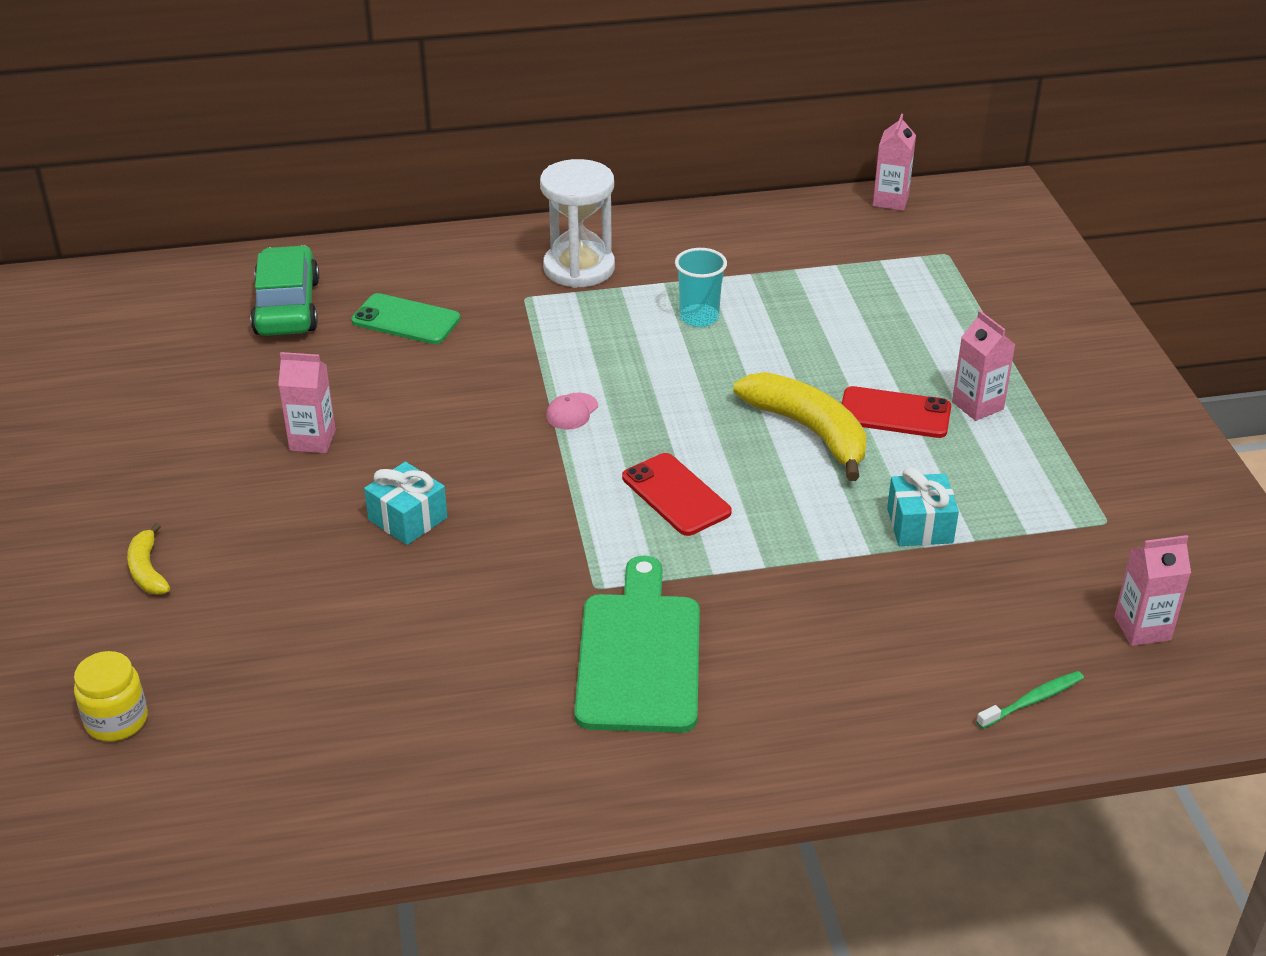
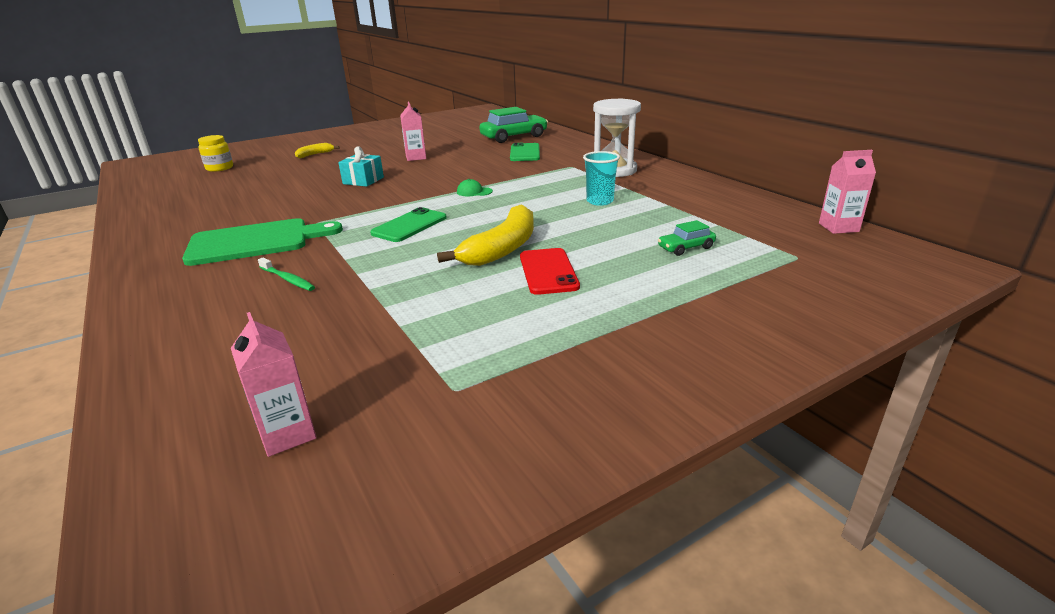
camera: 70 degrees right, 10 degrees down
pink cap [546,392,598,430] -> green cap [457,179,493,196]
red phone [622,453,732,536] -> green phone [370,207,447,242]
turquoise gift [887,467,959,546] -> none
pink carton [952,311,1016,421] -> none
green toothbrush [976,671,1084,729] -> green toothbrush moved to [258,258,315,291]
none -> green car [658,220,716,256]

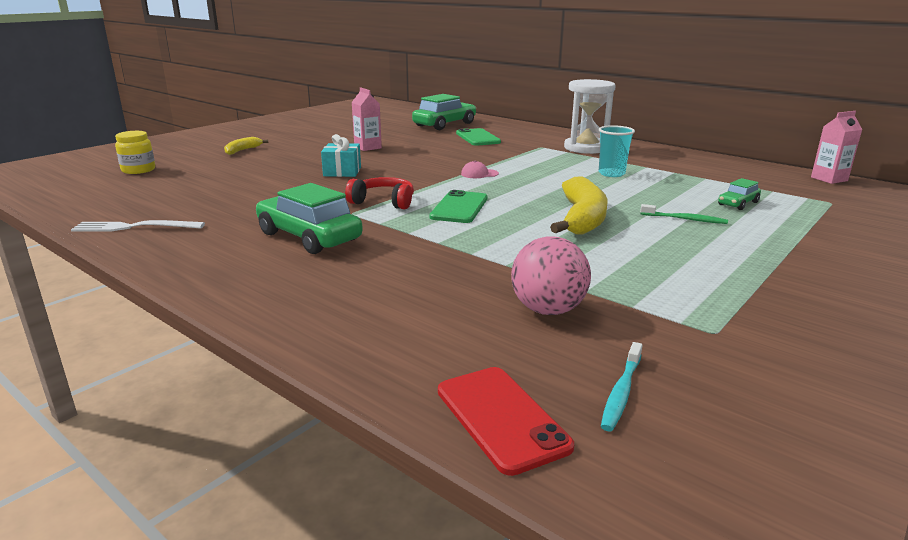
camera: 20 degrees left, 5 degrees down
green cutting board [182,218,343,266] -> green car [256,183,363,254]
pink carton [231,312,317,457] -> turquoise toothbrush [601,342,642,432]
green toothbrush [258,258,315,291] -> green toothbrush moved to [640,204,728,224]
green cap [457,179,493,196] -> pink cap [461,161,499,178]
red phone [520,248,580,295] -> red phone moved to [438,367,574,476]
none -> white fork [71,220,205,232]
none -> red headphones [345,177,414,209]
none -> pink ball [511,236,591,315]

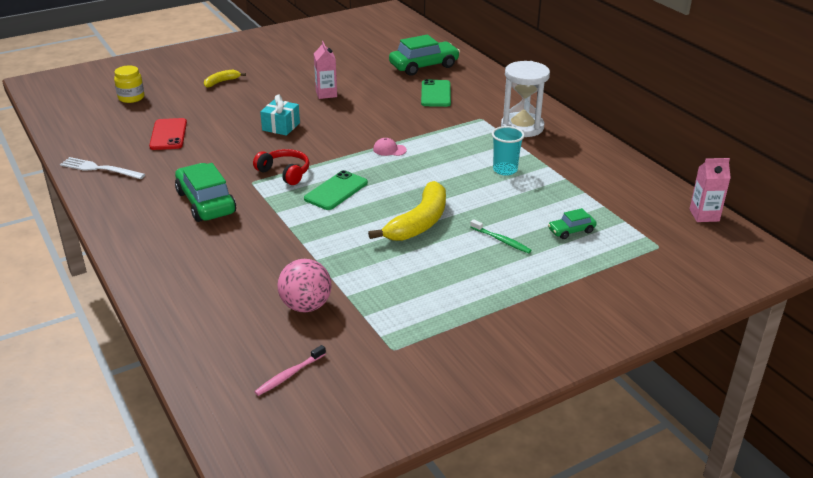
camera: 20 degrees right, 10 degrees up
red phone [438,367,574,476] -> red phone moved to [149,118,187,150]
turquoise toothbrush [601,342,642,432] -> pink toothbrush [254,345,326,396]

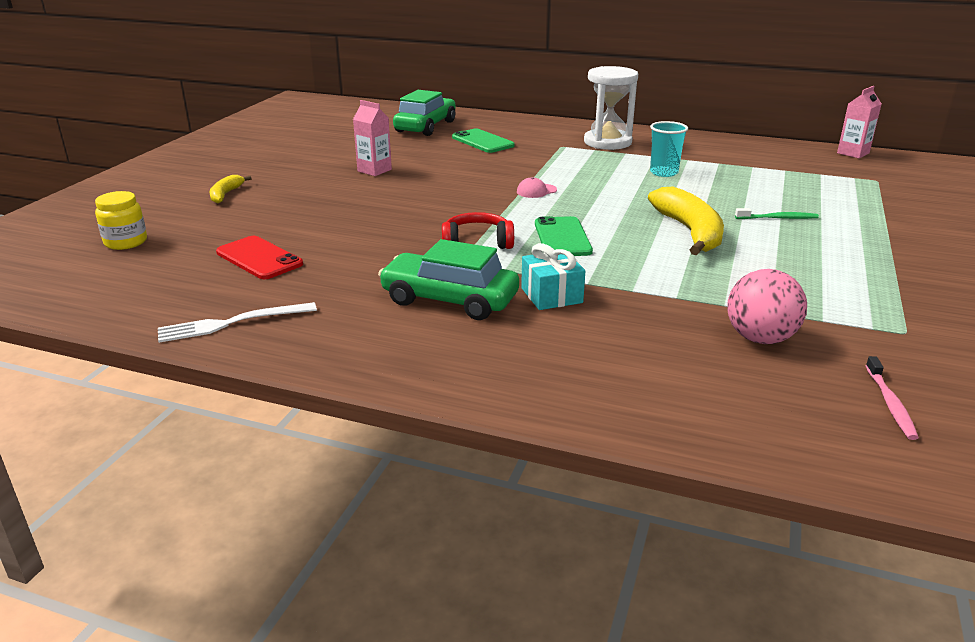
camera: 40 degrees left, 5 degrees down
turquoise gift [260,94,300,136] -> turquoise gift moved to [521,243,585,310]
green car [548,208,597,239] -> none

